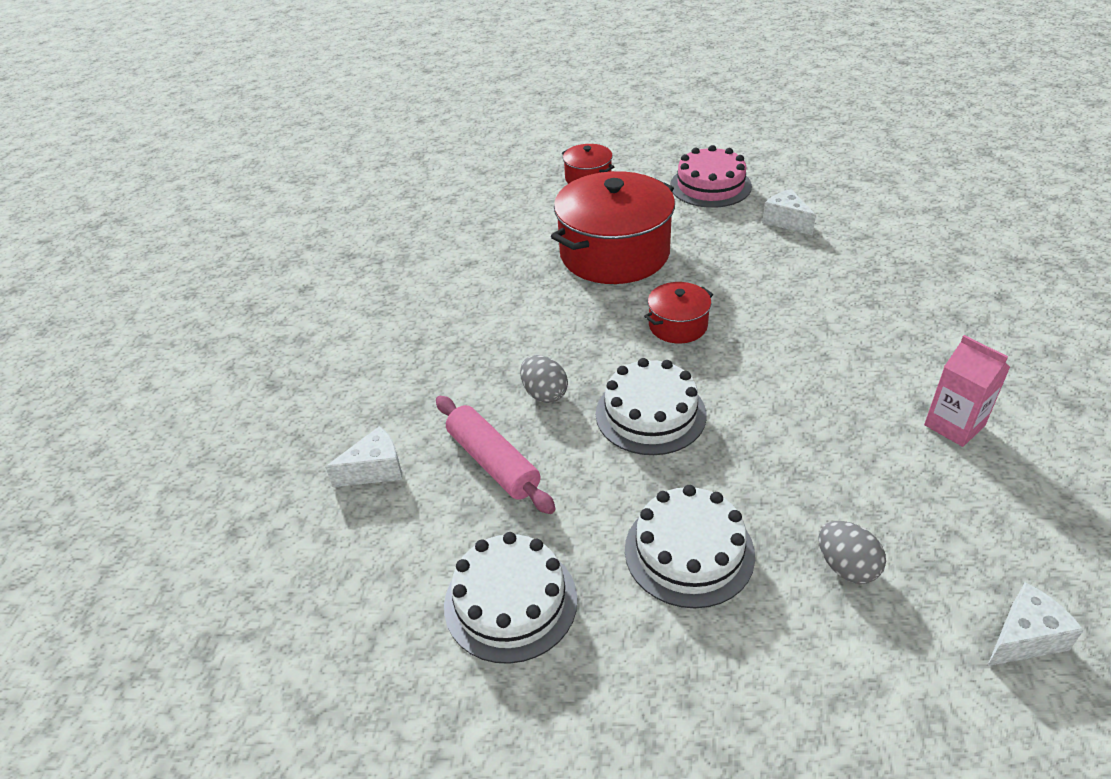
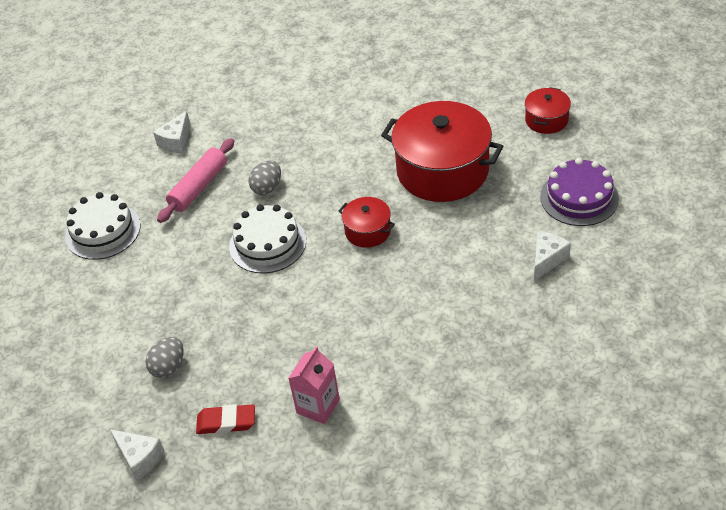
camera: 70 degrees right, 5 degrees up
white cheese [325,426,402,487] -> white cheese turned 75 degrees clockwise [153,111,191,153]
white cake [625,485,755,608] -> none
pink cake [670,145,752,208] -> purple cake [540,158,619,226]
none -> red eraser [196,404,255,434]

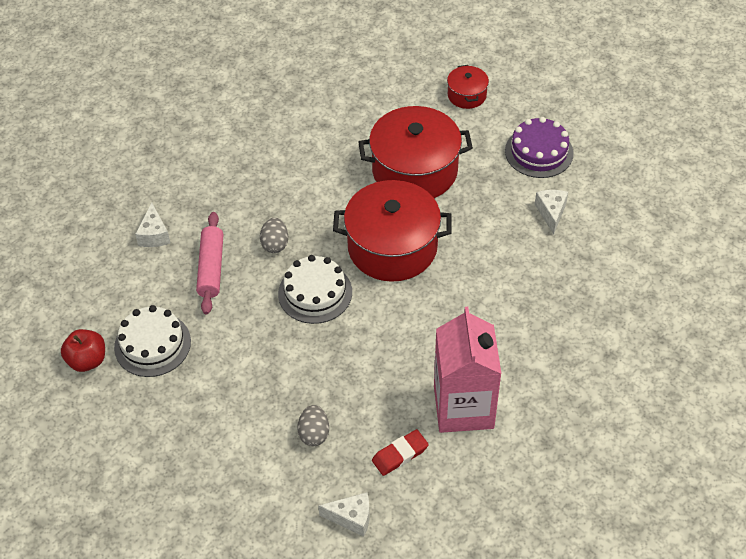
camera: 35 degrees left, 5 degrees up
pink carton [288,346,340,424] -> pink carton [434,307,502,433], size x1.87
red pot [339,197,395,248] -> red pot [333,180,452,282], size x2.09
none -> red apple [61,329,105,372]

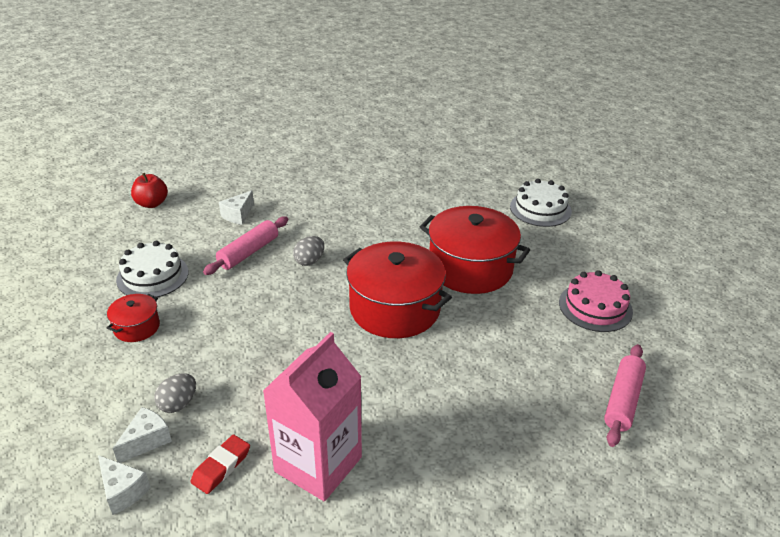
camera: 35 degrees right, 15 degrees down
red apple [61,329,105,372] -> red apple moved to [131,173,168,208]
white cake [278,255,352,324] -> white cake moved to [510,179,572,227]
red eraser [372,429,429,476] -> red eraser turned 60 degrees counterclockwise [190,435,250,494]
red pot [447,65,489,109] -> red pot moved to [107,294,160,342]
purple cake [505,117,574,178] -> pink cake [559,270,633,332]
white cheese [535,190,568,234] -> white cheese moved to [113,407,172,463]
none -> pink rolling pin [604,344,646,447]

